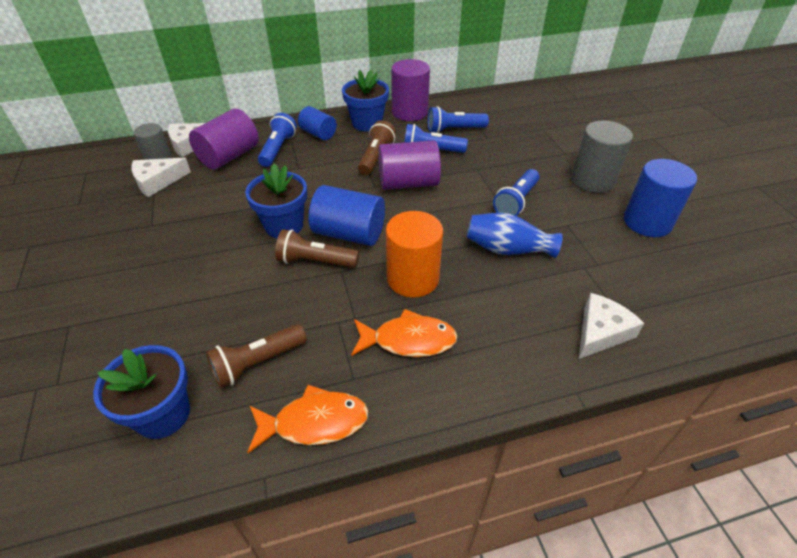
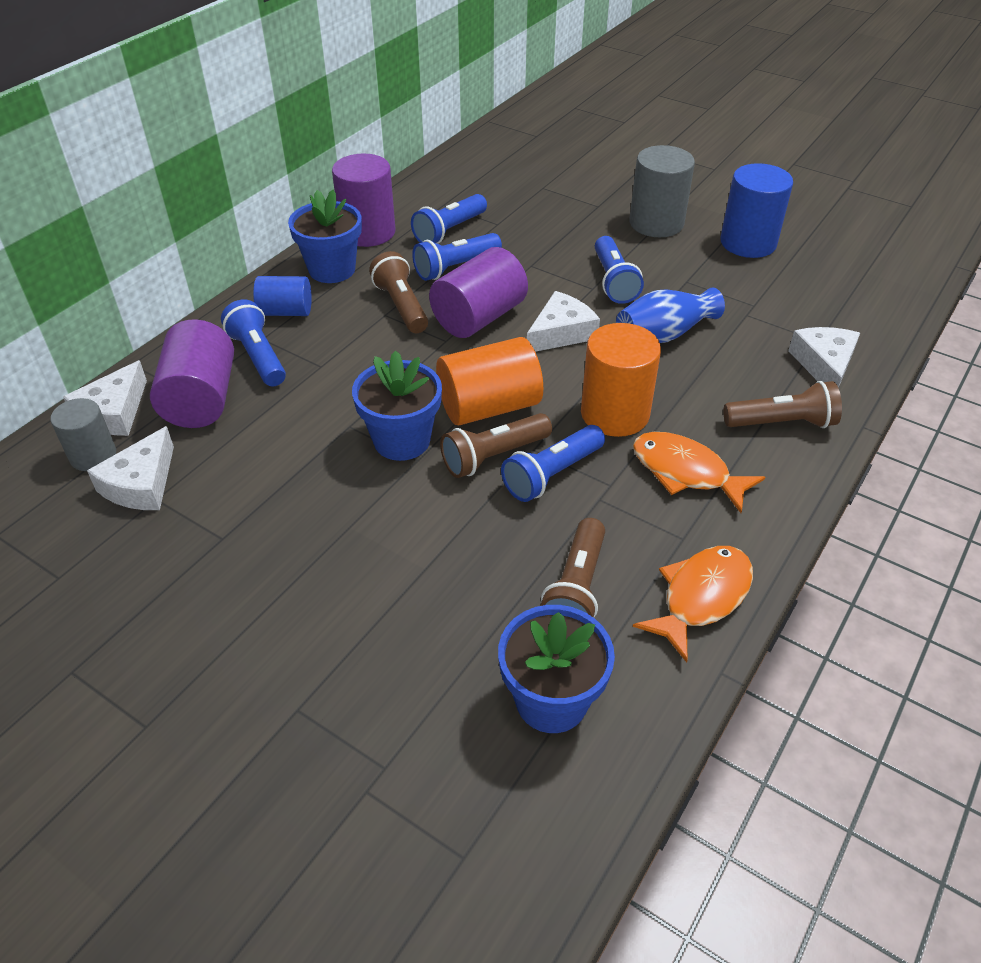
camera: 40 degrees left, 0 degrees up
blue cylinder [309,185,385,246] -> orange cylinder [436,337,543,425]
orange fish [351,309,457,357] -> orange fish turned 105 degrees counterclockwise [633,432,765,513]
none -> blue flashlight [501,425,605,502]
none -> white cheese [527,291,600,352]
none -> brown flashlight [724,381,842,428]

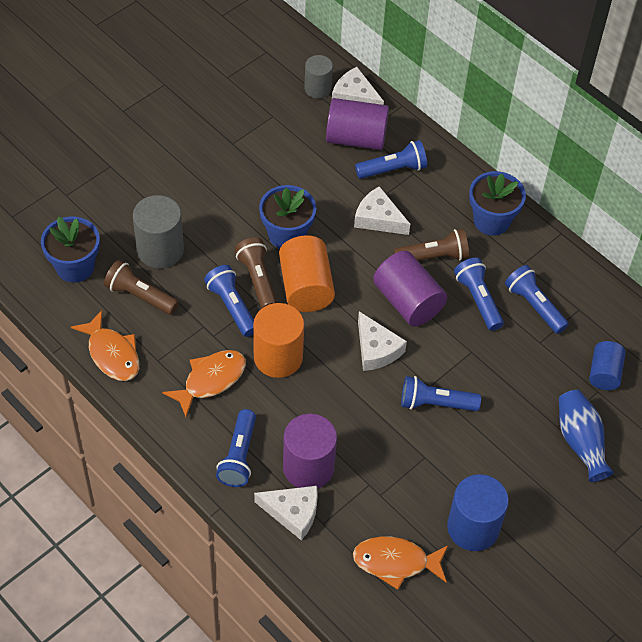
camera: 100 degrees right, 10 degrees up
white cheese [87,426,174,510] -> white cheese moved to [354,186,410,235]
blue cylinder [253,276,312,316] -> blue cylinder moved to [589,341,626,390]
purple cylinder [332,154,396,247] -> purple cylinder moved to [283,414,337,489]
blue vase [616,287,725,343] -> blue vase moved to [559,390,614,482]
grey cylinder [629,145,695,237] -> grey cylinder moved to [133,195,184,268]
brown flashlight [724,381,842,428] -> blue flashlight [216,409,256,487]
none -> orange fish [353,537,448,590]

